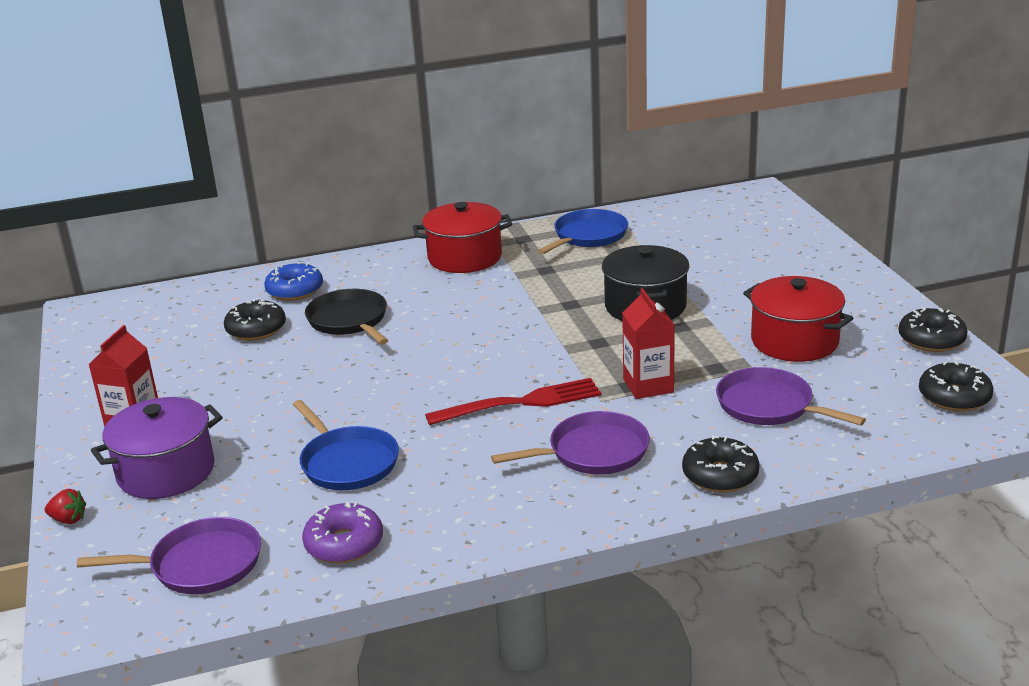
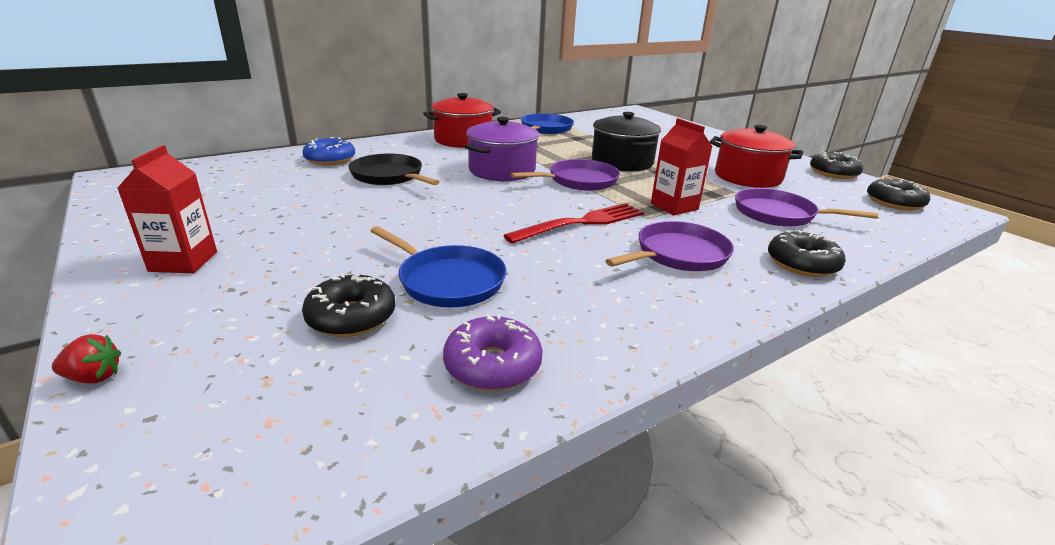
camera: 20 degrees left, 0 degrees up
purple pan [77,517,261,594] -> purple pan moved to [511,159,620,191]
purple pot [91,397,223,499] -> purple pot moved to [465,117,539,181]
black donut [224,299,286,341] -> black donut moved to [302,273,396,337]

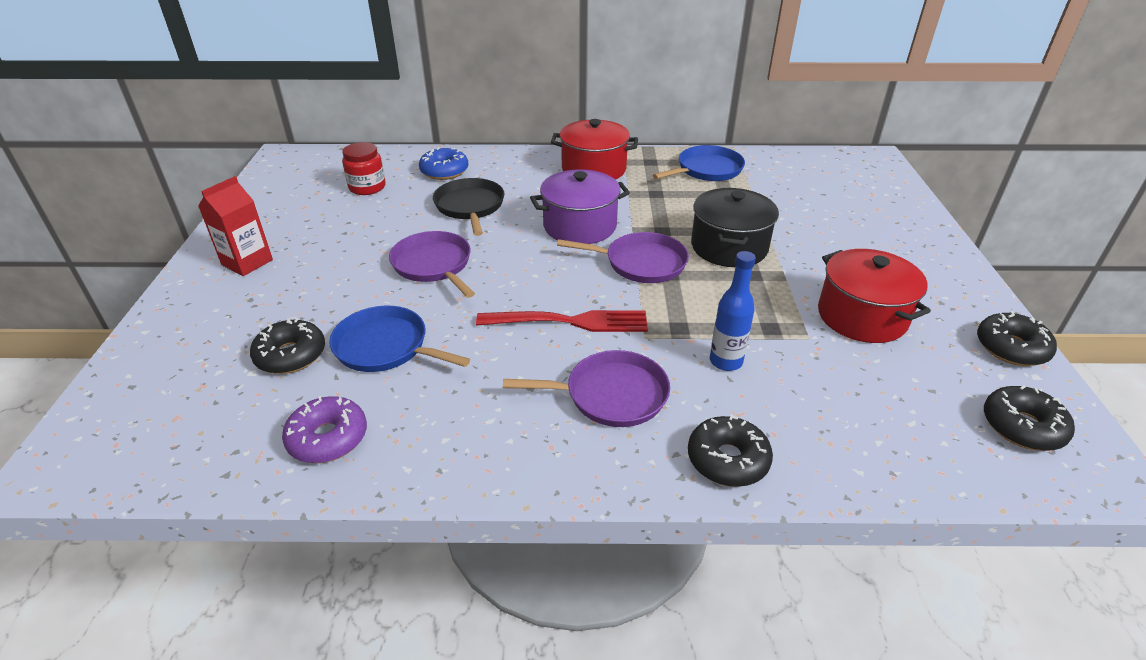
camera: 35 degrees right, 10 degrees up
red strawberry [52,334,121,384] -> none
blue pan [371,226,507,307] -> blue pan turned 135 degrees clockwise [329,306,470,372]
red carton [651,118,713,215] -> none
purple pan [735,188,879,227] -> purple pan moved to [389,231,475,298]
none -> red jar [342,142,386,195]
none -> blue bottle [710,251,756,371]

